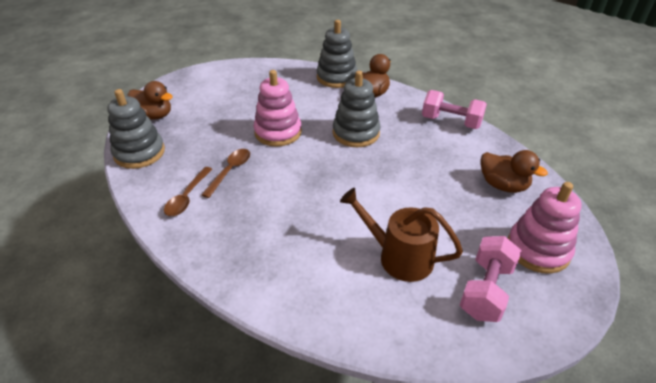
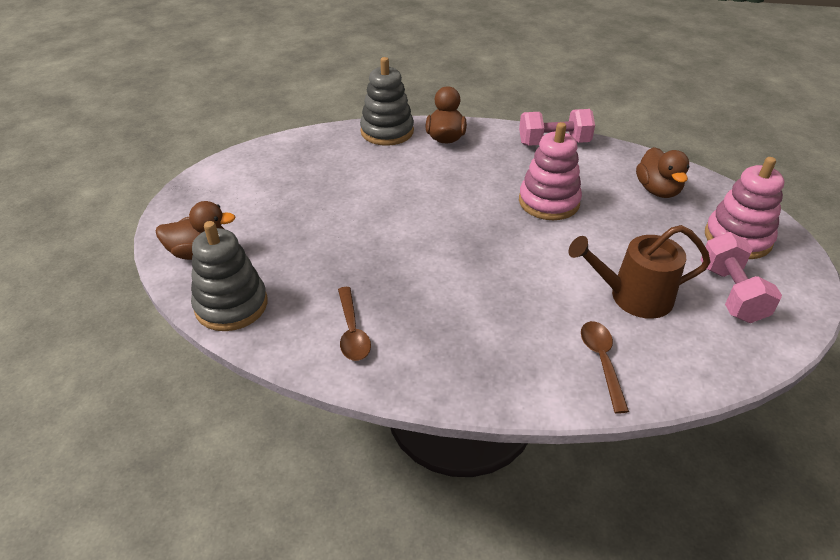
camera: 30 degrees left, 0 degrees up
brown spoon [202,149,250,198] -> brown spoon moved to [581,321,629,414]
pink stacking toy [254,70,302,147] -> pink stacking toy moved to [519,122,582,220]
grey stacking toy [333,71,381,147] -> none
brown duck [481,150,548,193] -> brown duck turned 75 degrees clockwise [636,147,690,198]

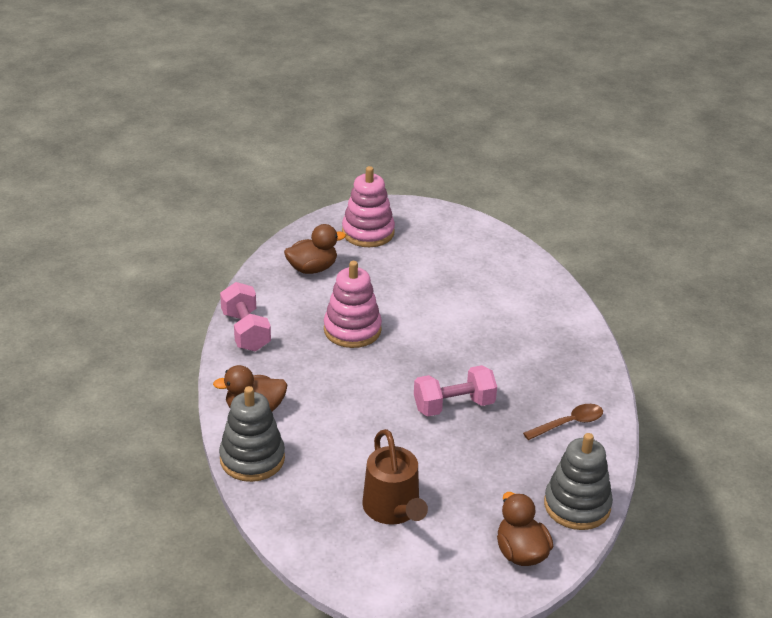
camera: 105 degrees left, 5 degrees down
brown watering can [568,225,711,319] -> brown watering can moved to [362,429,428,525]
brown spoon [581,321,629,414] -> none
pink dumbbell [700,232,782,323] -> pink dumbbell moved to [414,365,497,416]

